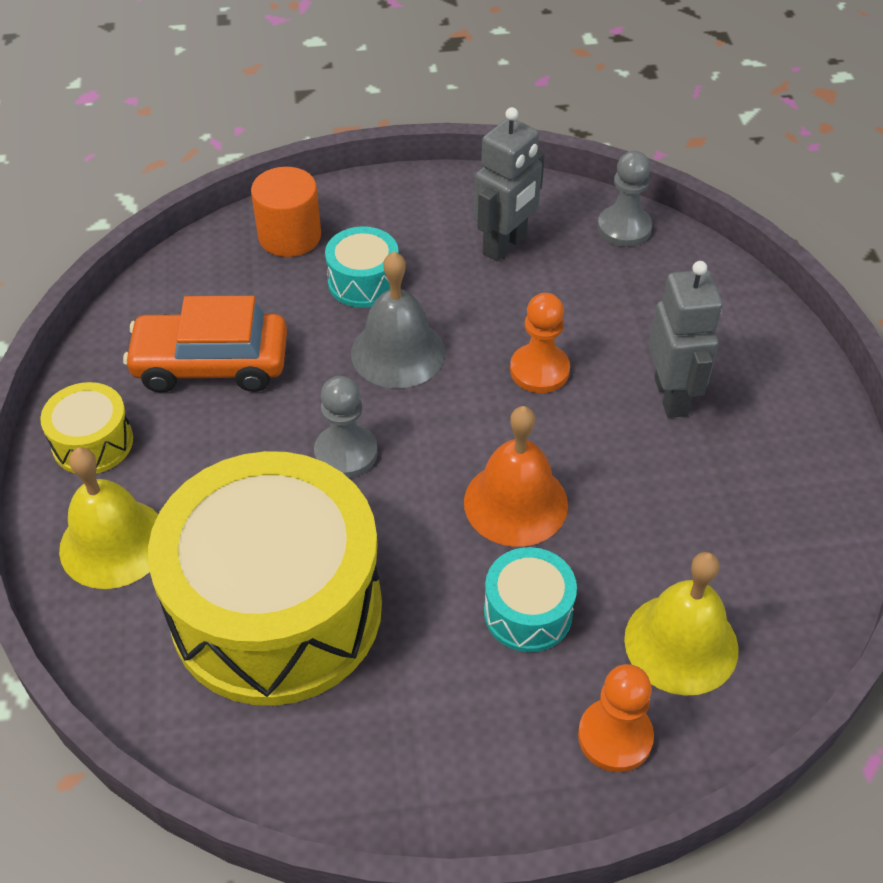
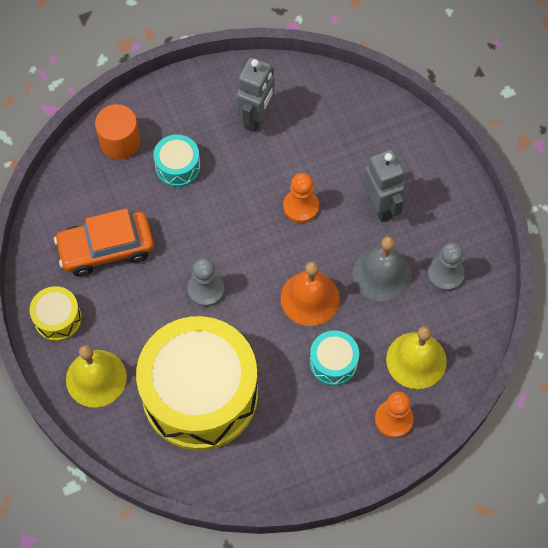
camera: 15 degrees left, 15 degrees up
grey bell [351,252,445,388] -> grey bell moved to [353,236,411,302]
grey pawn [597,151,652,247] -> grey pawn moved to [427,242,465,291]

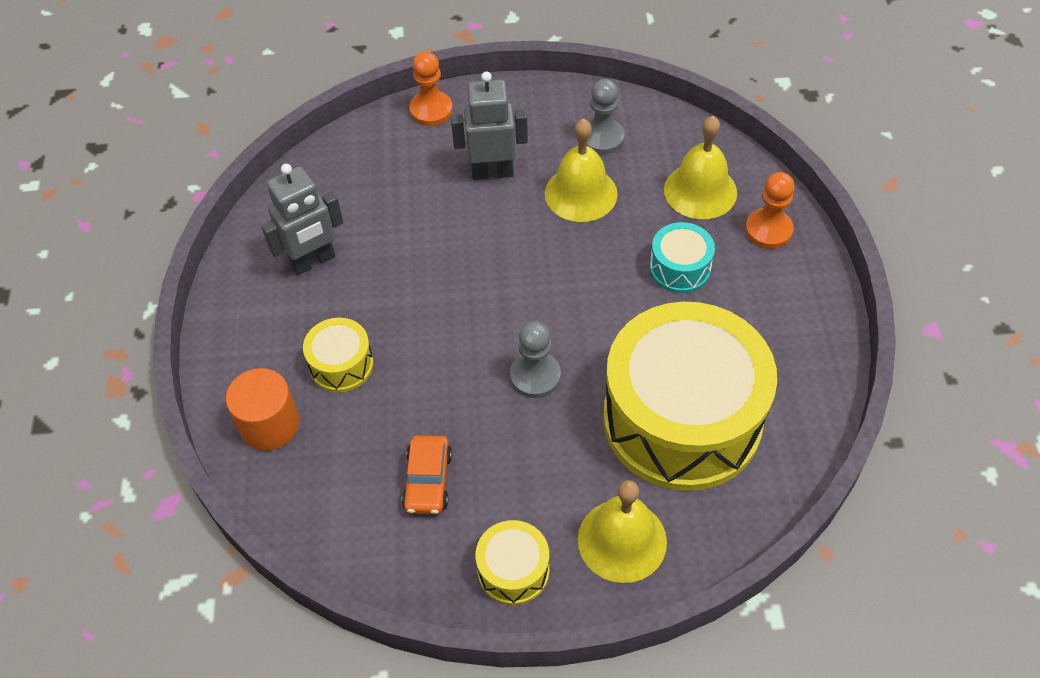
camera: 70 degrees left, 10 degrees down
orange car [54,208,154,276] -> orange car [402,435,452,514], size x0.61
turquoise drum [153,134,200,187] -> yellow drum [303,318,373,392]
grey robot [236,57,275,132] -> grey robot turned 105 degrees clockwise [261,164,343,275]
orange bell [281,261,340,326] -> none
orange pawn [283,173,319,223] -> orange pawn moved to [409,51,453,126]
grey bell [353,236,411,302] -> yellow bell [545,119,618,222]

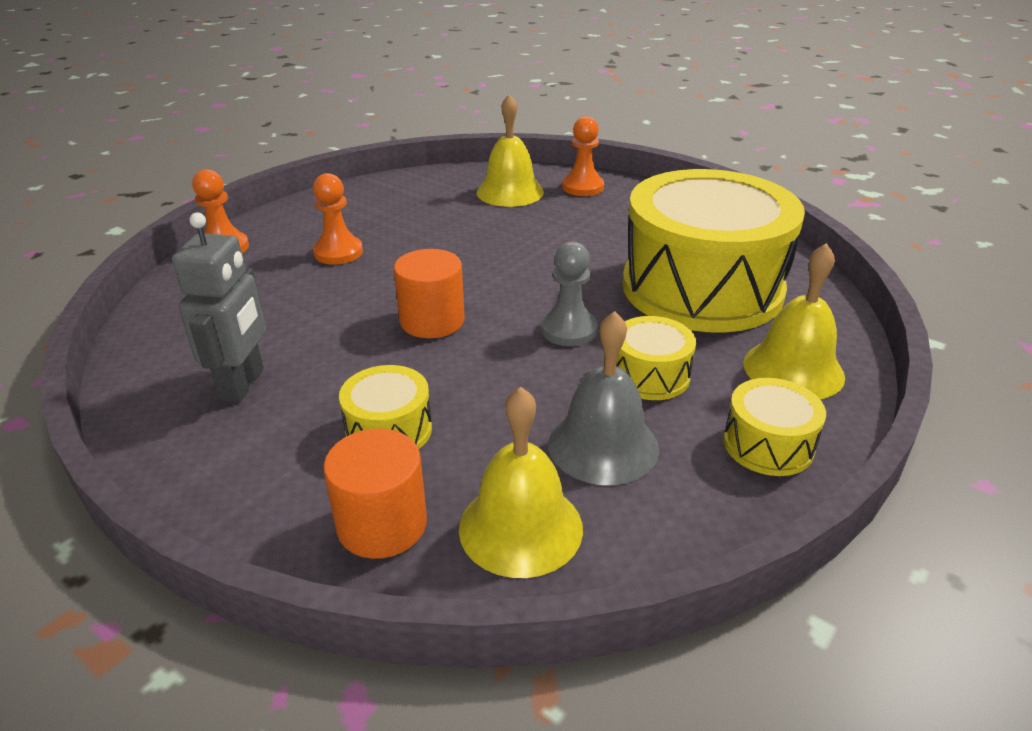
camera: 50 degrees left, 20 degrees down
orange car [402,435,452,514] -> grey bell [548,311,659,485]
grey robot [451,71,528,180] -> orange pawn [313,173,363,265]
yellow bell [545,119,618,222] -> yellow bell moved to [459,387,583,578]
grey pawn [587,79,625,154] -> none
turquoise drum [650,222,715,293] -> none
none -> orange cylinder [394,249,465,338]
none -> yellow drum [616,316,696,400]

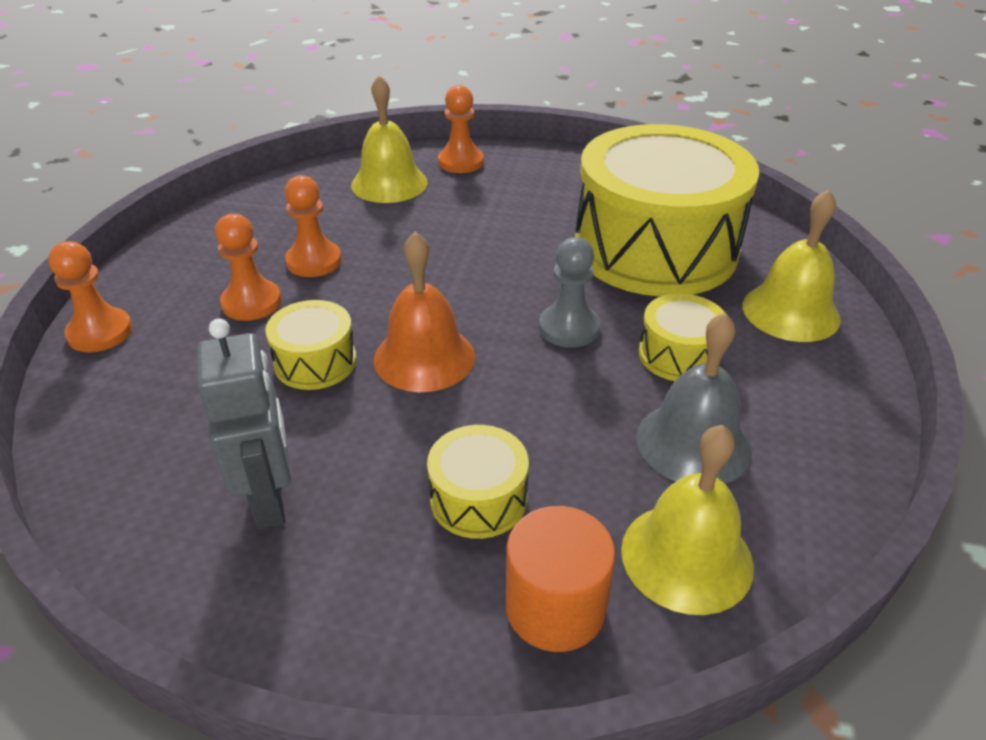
camera: 25 degrees left, 5 degrees up
orange cylinder [394,249,465,338] -> orange bell [374,232,475,392]
yellow drum [723,378,826,476] -> yellow drum moved to [265,300,356,390]
none -> orange pawn [284,175,342,277]

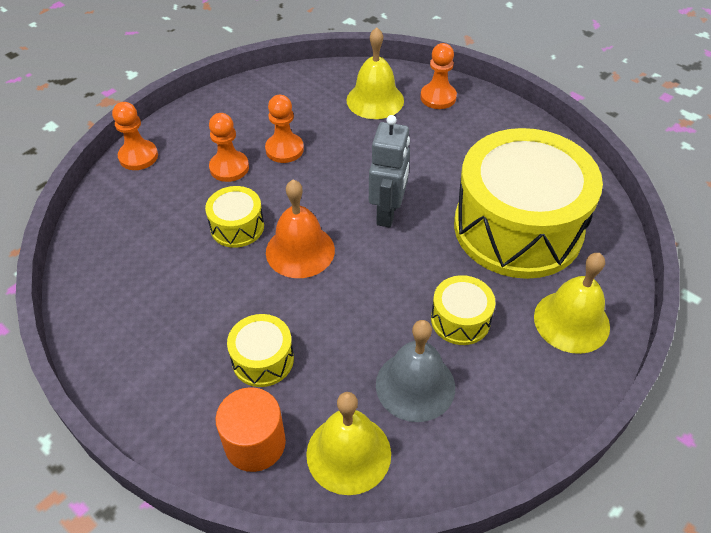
camera: 30 degrees right, 10 degrees up
grey robot [197,319,291,530] -> grey robot moved to [369,115,410,228]
grey pawn [539,237,600,348] -> none

